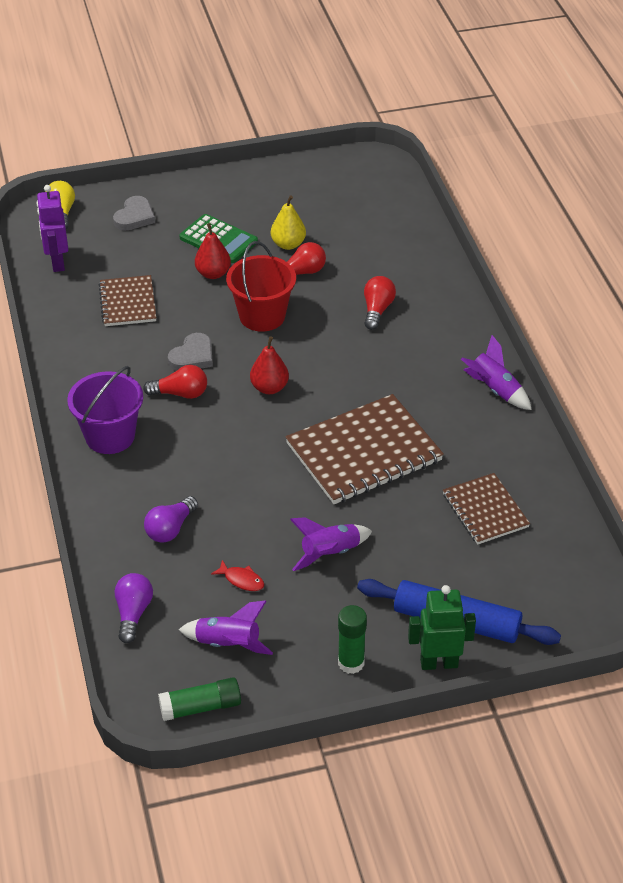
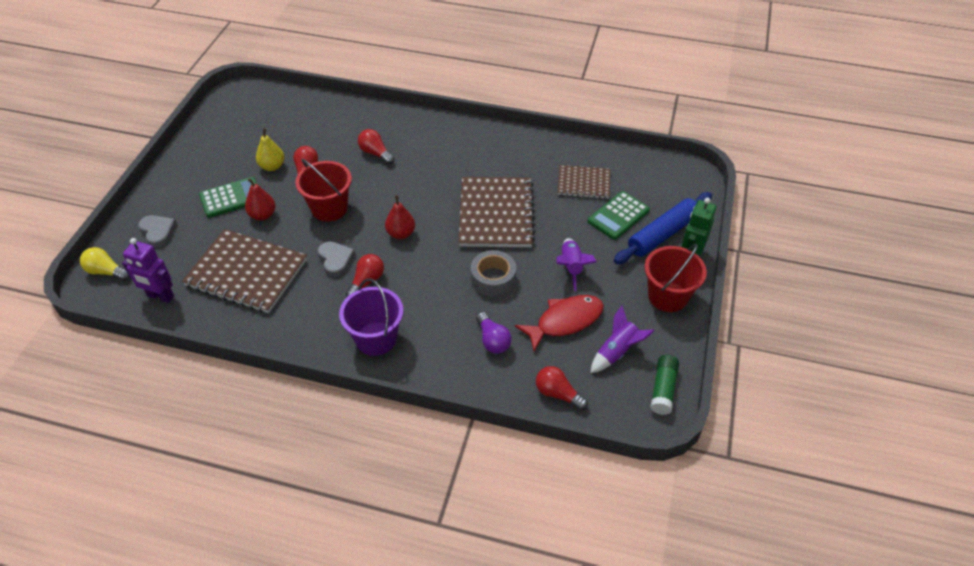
camera: 60 degrees left, 5 degrees up
brown notebook [99,275,156,326] -> brown notebook [182,229,307,313], size x1.72
purple light bulb [115,573,153,643] -> red light bulb [536,366,588,411]
red fish [211,560,264,591] -> red fish [515,295,604,351], size x2.21
green glue stick [338,605,367,674] -> red bucket [645,244,707,312]
purple rocket [461,335,532,410] -> none
none -> grey tape [471,250,516,297]
none -> green calculator [588,191,650,240]

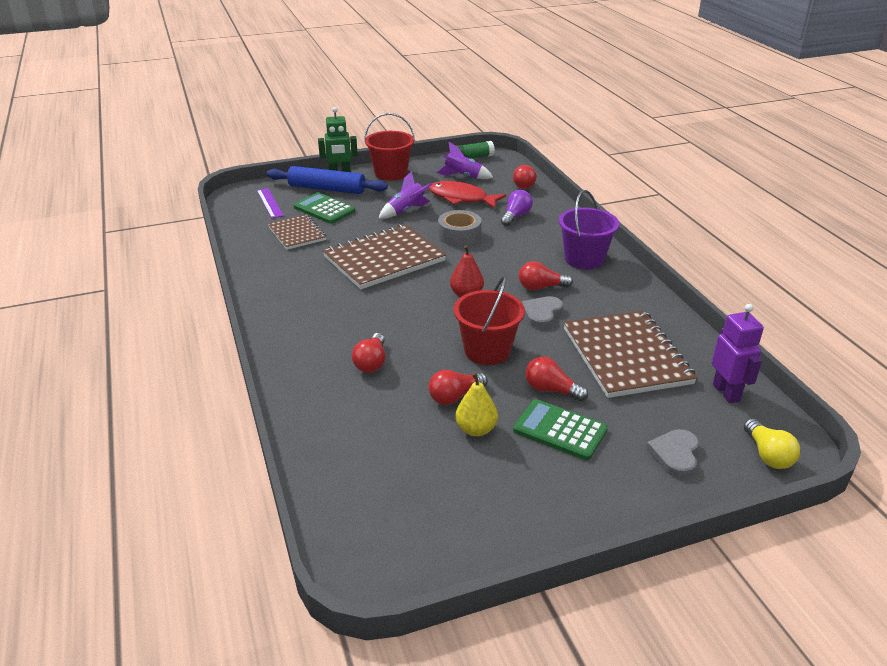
camera: 125 degrees left, 15 degrees down
red pear [245,178,276,220] -> red light bulb [525,357,588,401]
green calculator [588,191,650,240] -> green calculator turned 150 degrees counterclockwise [293,193,355,224]
none -> purple ruler [257,188,284,218]

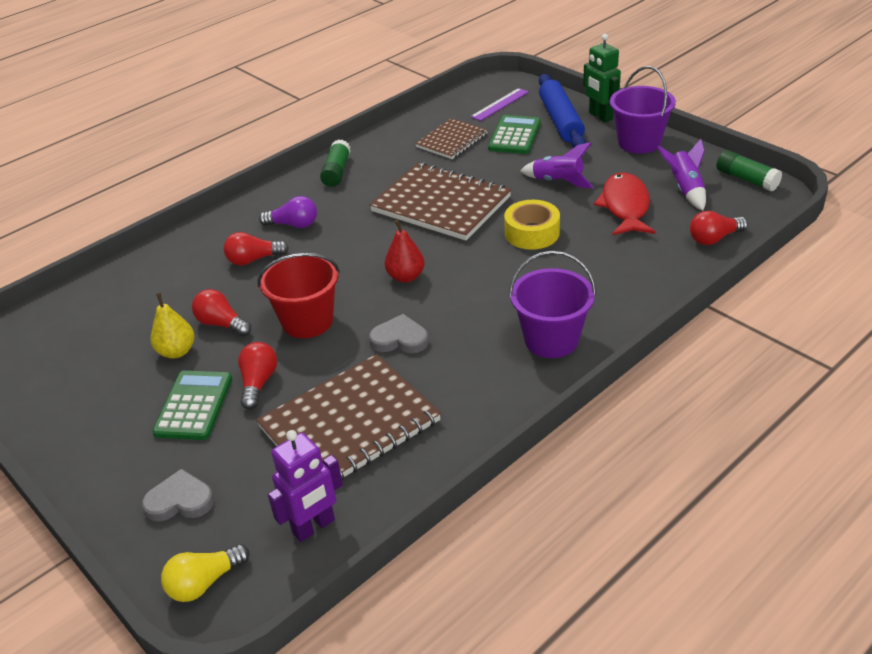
camera: 70 degrees right, 5 degrees up
red bucket [364,113,415,181] -> purple bucket [610,66,676,154]
grey tape [438,210,482,246] -> yellow tape [504,200,560,250]
purple light bulb [501,190,533,226] -> purple light bulb moved to [259,196,317,228]
red light bulb [519,261,573,290] -> none
none -> green glue stick [320,139,351,187]

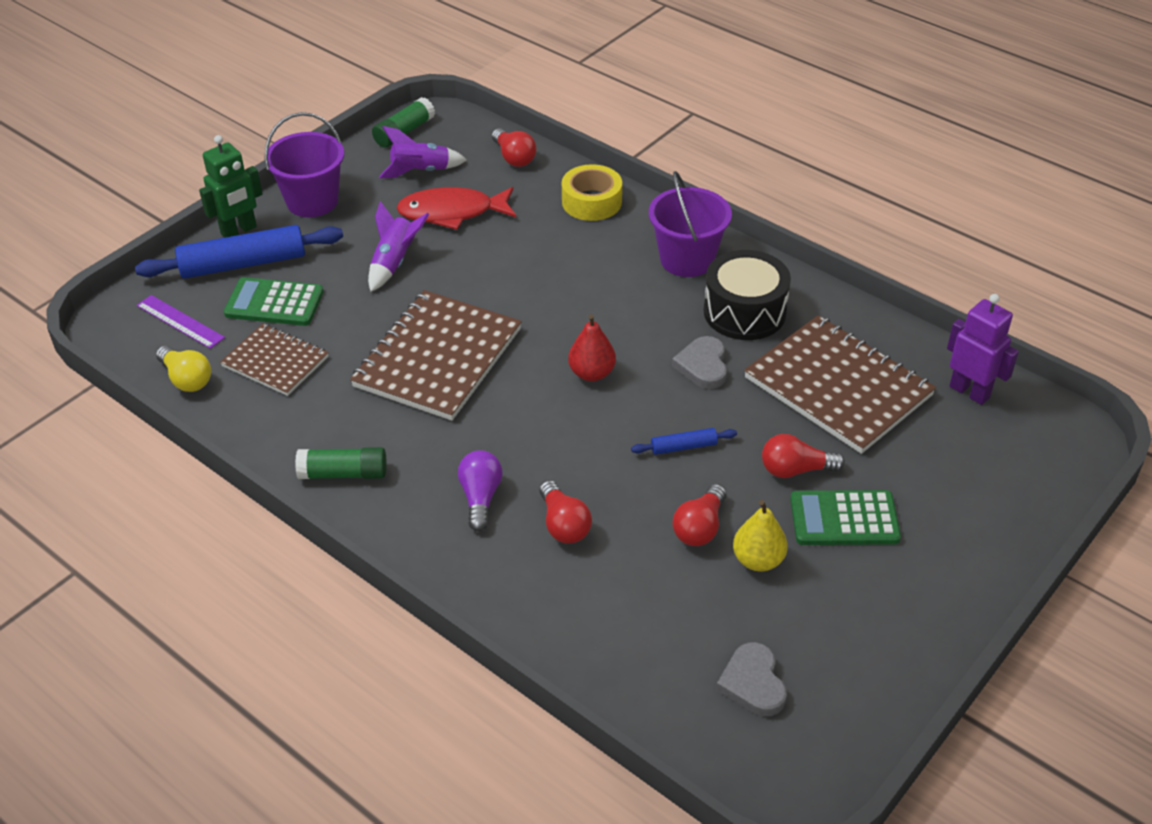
camera: 100 degrees left, 5 degrees up
grey heart [142,469,214,521] -> grey heart moved to [716,642,787,716]
yellow light bulb [161,544,250,602] -> yellow light bulb moved to [156,346,211,392]
red bucket [257,253,340,338] -> blue rolling pin [631,428,737,455]
yellow tape [504,200,560,250] -> yellow tape moved to [562,164,622,221]
none -> black drum [704,250,791,340]

